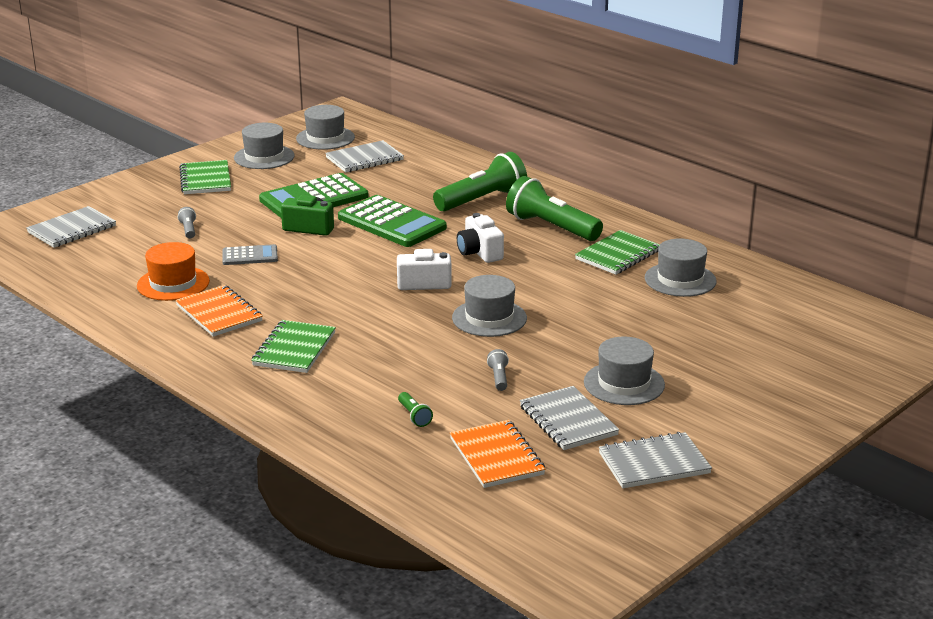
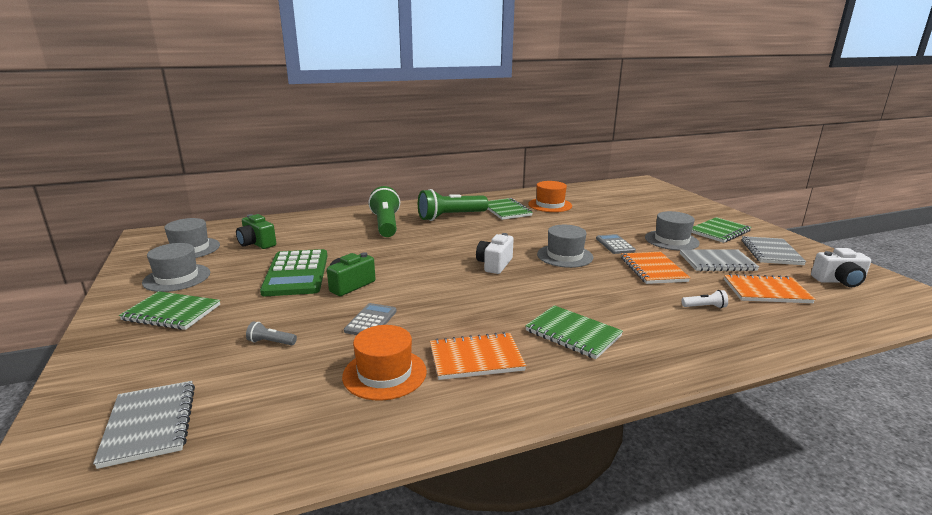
camera: 65 degrees left, 5 degrees down
grey notebook [325,140,404,173] -> green camera [236,214,276,249]
green calculator [338,195,447,247] -> none
green flashlight [398,392,433,427] -> white flashlight [682,290,728,308]
white camera [457,213,504,263] -> white camera moved to [811,248,871,287]
grey flashlight [487,349,509,391] -> orange notebook [621,252,690,284]
grey hat [645,238,717,297] -> orange hat [528,181,572,212]
none -> grey calculator [596,234,636,254]
none -> green notebook [691,217,751,243]

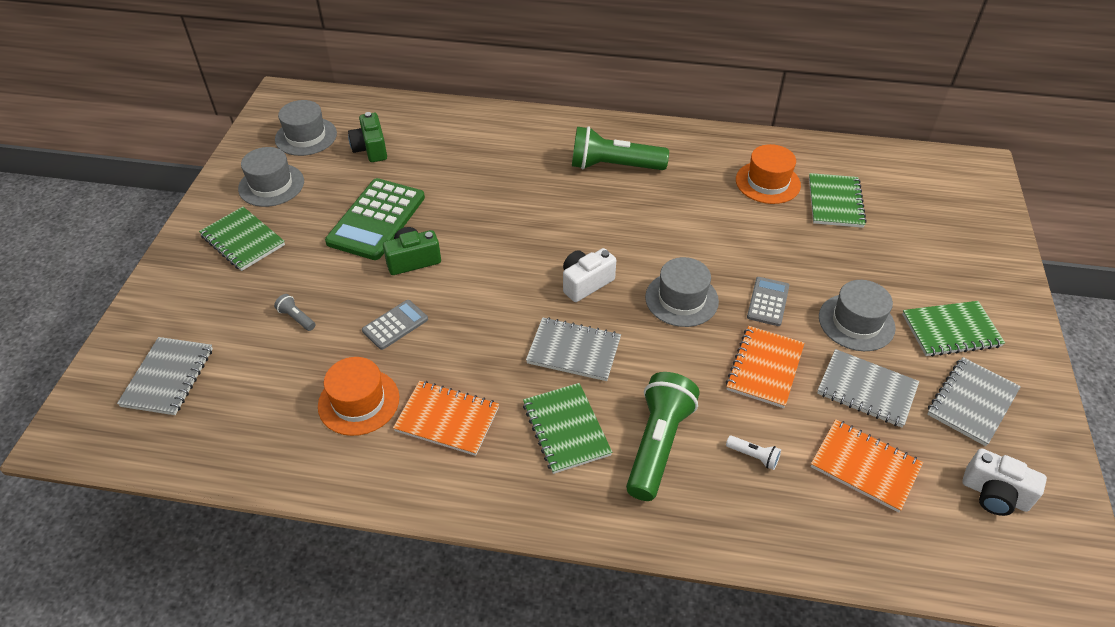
camera: 30 degrees right, 25 degrees up
green flashlight [368,186,400,237] -> green flashlight moved to [626,372,700,501]
green notebook [488,198,533,220] -> green notebook moved to [809,173,867,228]
none -> grey notebook [526,317,621,381]

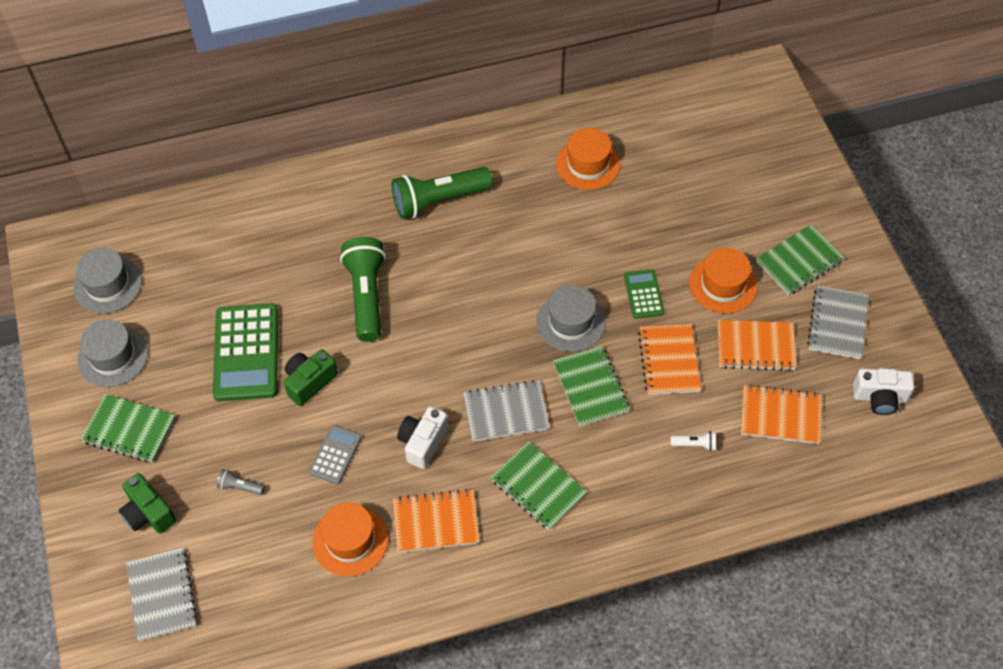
camera: 25 degrees left, 10 degrees up
green camera [348,112,387,162] -> green camera moved to [119,473,176,534]
white camera [563,248,616,302] -> white camera moved to [397,406,448,469]
green flashlight [626,372,700,501] -> green flashlight moved to [340,237,386,342]
grey calculator [747,277,789,326] -> green calculator [624,269,664,319]
green notebook [809,173,867,228] -> green notebook moved to [553,346,630,426]
grey notebook [817,349,919,428] -> orange notebook [718,320,796,371]
grey hat [819,280,896,351] -> orange hat [689,248,758,314]

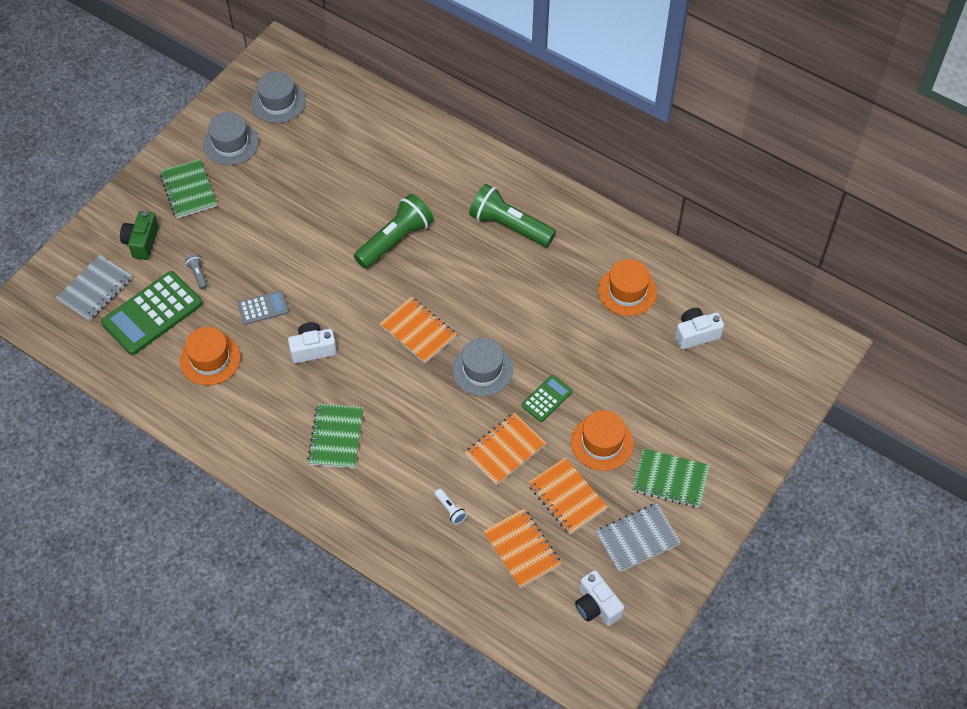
camera: 50 degrees right, 0 degrees up
green calculator [213,303,278,401] -> green calculator moved to [101,271,203,355]
green camera [284,349,338,406] -> none
orange notebook [393,489,479,553] -> orange notebook moved to [380,297,457,364]
grey notebook [464,380,550,442] -> none
green notebook [553,346,630,426] -> none
none -> white camera [675,308,724,350]

